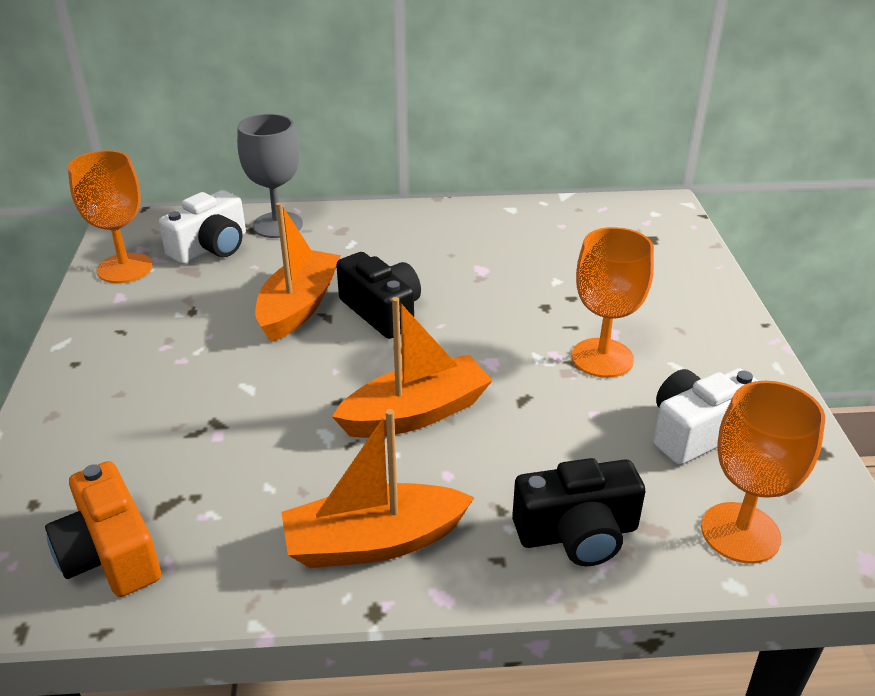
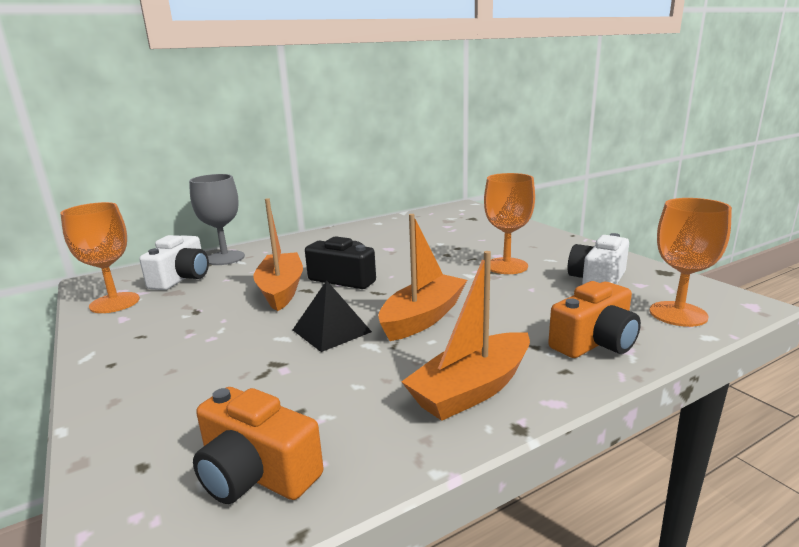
camera: 25 degrees left, 15 degrees down
black camera [512,458,646,566] -> orange camera [548,281,641,358]
none -> black pyramid [293,280,372,352]

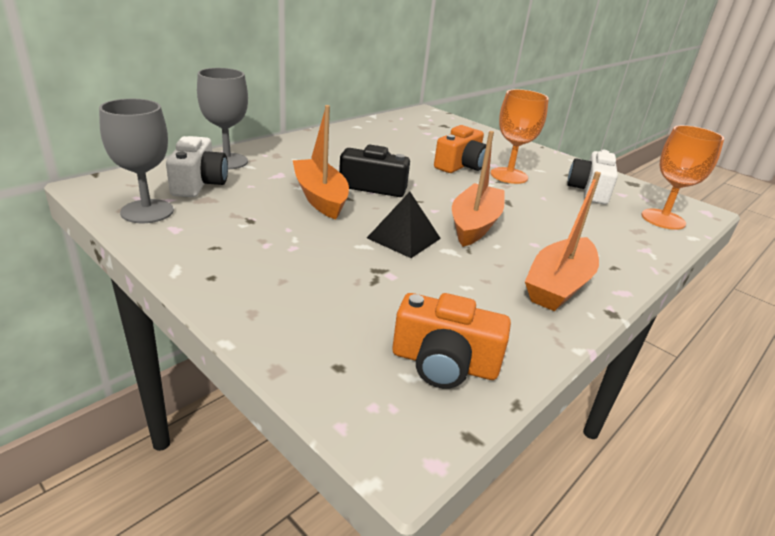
camera: 20 degrees left, 10 degrees up
orange goblet [60,202,140,313] -> grey goblet [99,99,174,223]
orange camera [548,281,641,358] -> orange camera moved to [434,125,486,173]

